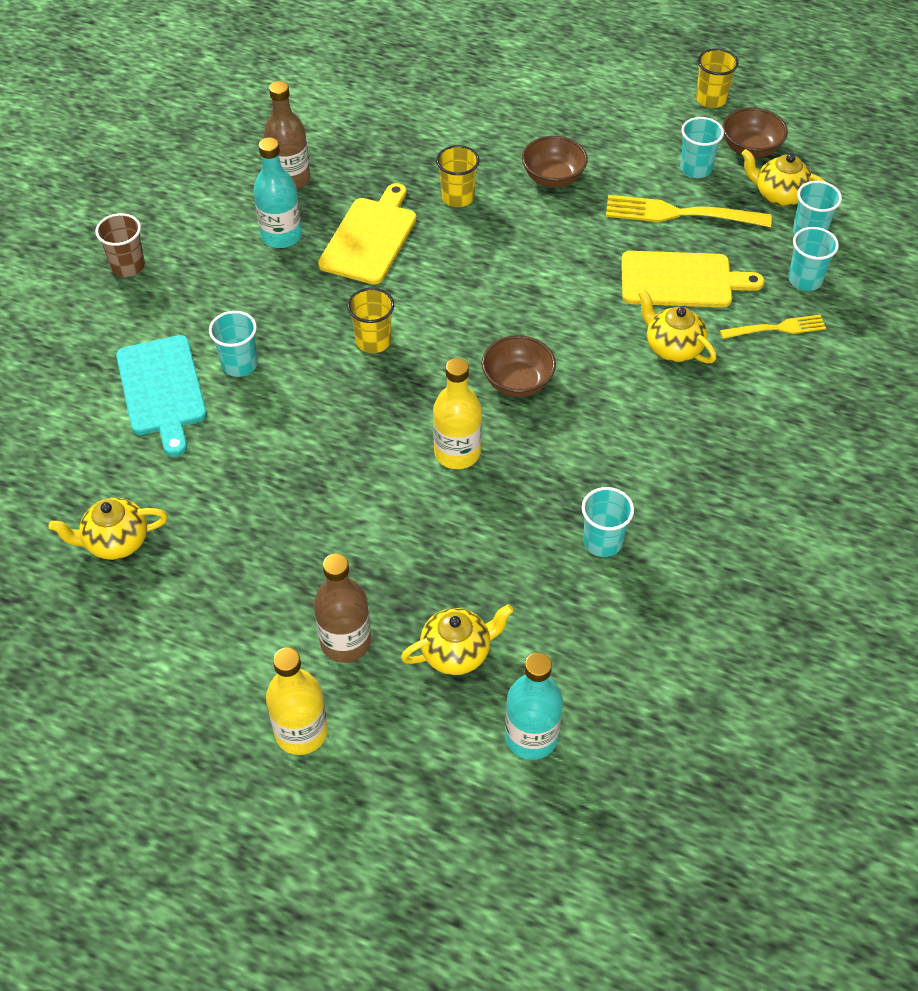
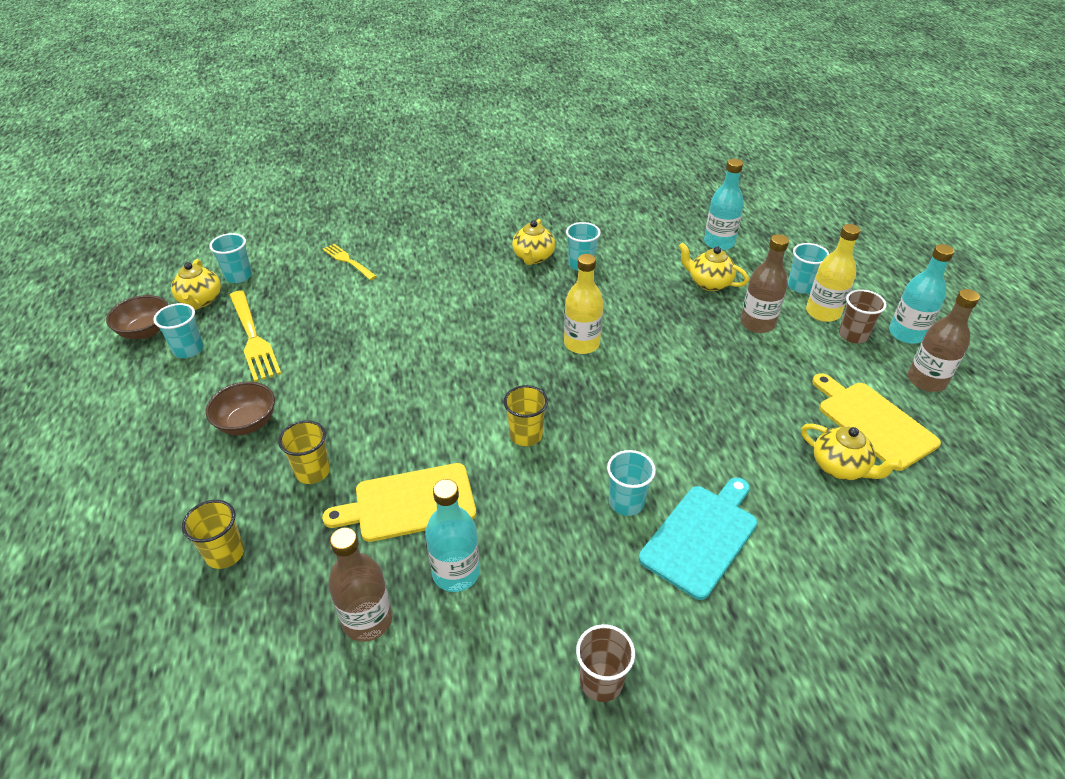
camera: 125 degrees left, 10 degrees down
brown bowl [482,335,556,397] -> none
yellow cutting board [621,251,765,308] -> yellow cutting board moved to [812,373,941,471]
yellow teapot [638,290,717,363] -> yellow teapot moved to [512,219,555,265]
yellow cup [696,49,738,108] -> yellow cup moved to [182,500,244,569]
turquoise cup [788,227,839,291] -> turquoise cup moved to [788,243,829,294]
none -> brown cup [839,289,887,344]
none -> turquoise bottle [889,244,954,344]
none -> brown bottle [908,289,980,392]

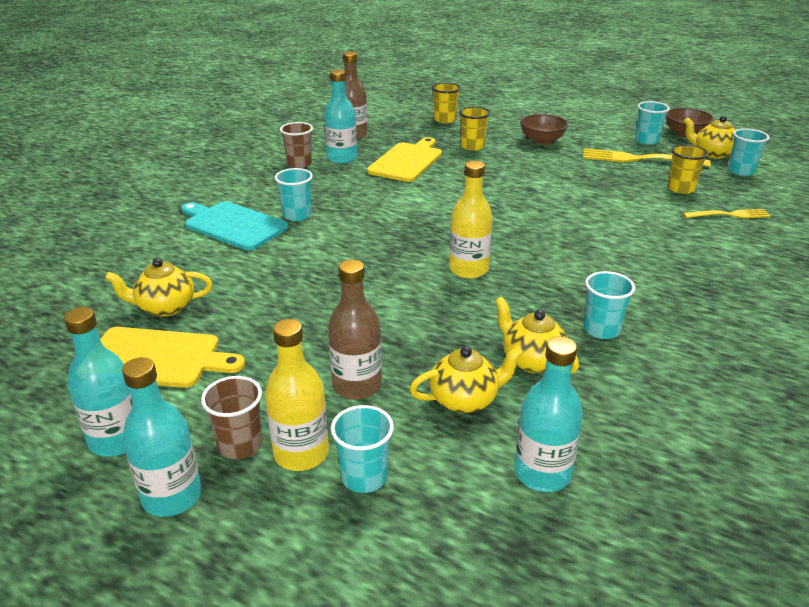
camera: 130 degrees right, 10 degrees down
yellow cup [504,385,548,446] -> yellow cup moved to [668,144,709,194]
yellow teapot [512,219,555,265] -> yellow teapot moved to [495,297,579,374]
brown cup [576,624,635,702] -> brown cup moved to [280,122,313,168]
turquoise cutting board [639,477,758,600] -> turquoise cutting board turned 135 degrees clockwise [181,201,288,250]
brown bottle [908,289,980,392] -> turquoise bottle [64,307,132,457]

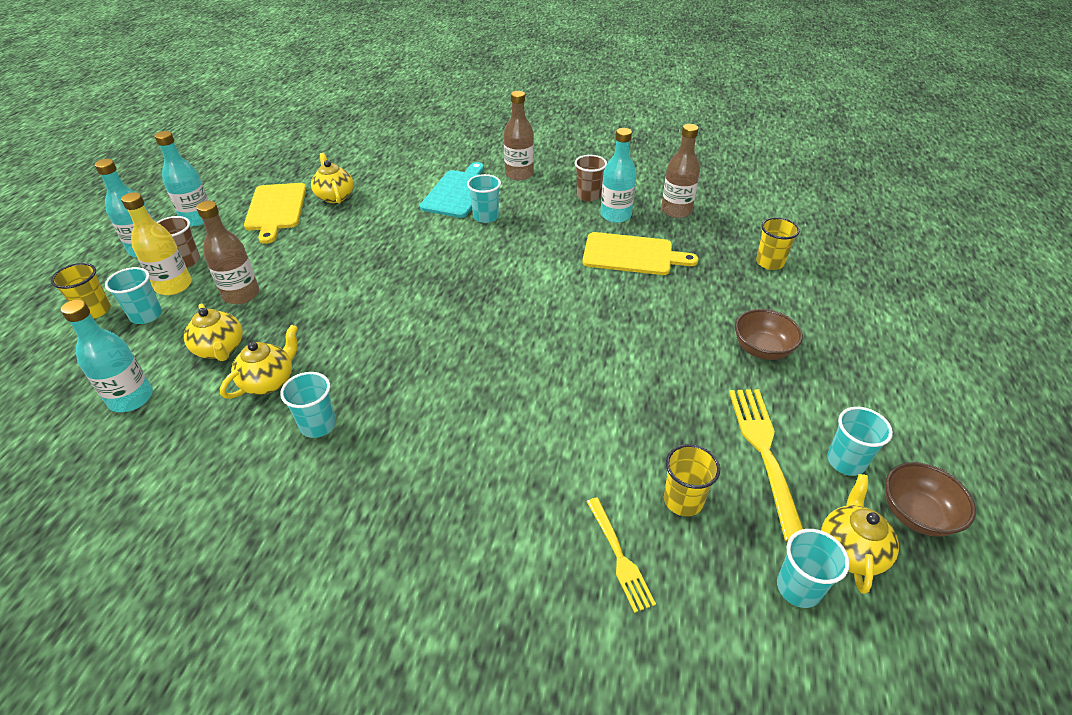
camera: 75 degrees right, 10 degrees up
yellow bottle [449,161,493,279] -> none
yellow cup [459,107,490,151] -> yellow cup moved to [51,263,111,319]
none -> brown bottle [504,91,534,180]

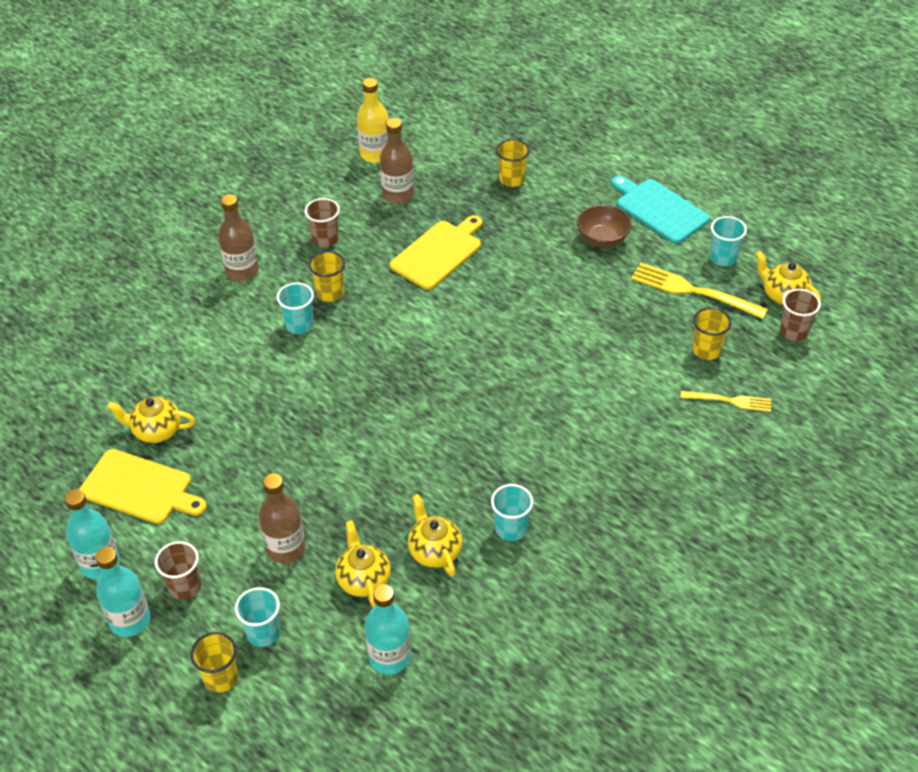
camera: 60 degrees left, 5 degrees up
yellow bottle [121,192,192,295] -> yellow bottle moved to [357,78,389,163]
yellow teapot [184,303,243,361] -> yellow teapot turned 105 degrees counterclockwise [335,520,391,607]
turquoise cutting board [420,162,484,218] -> turquoise cutting board moved to [611,176,710,244]
turquoise bottle [600,128,636,223] -> none
turquoise cup [777,529,850,608] -> brown cup [780,289,821,341]
brown bowl [885,462,976,537] -> none
none -> yellow cup [309,251,345,302]

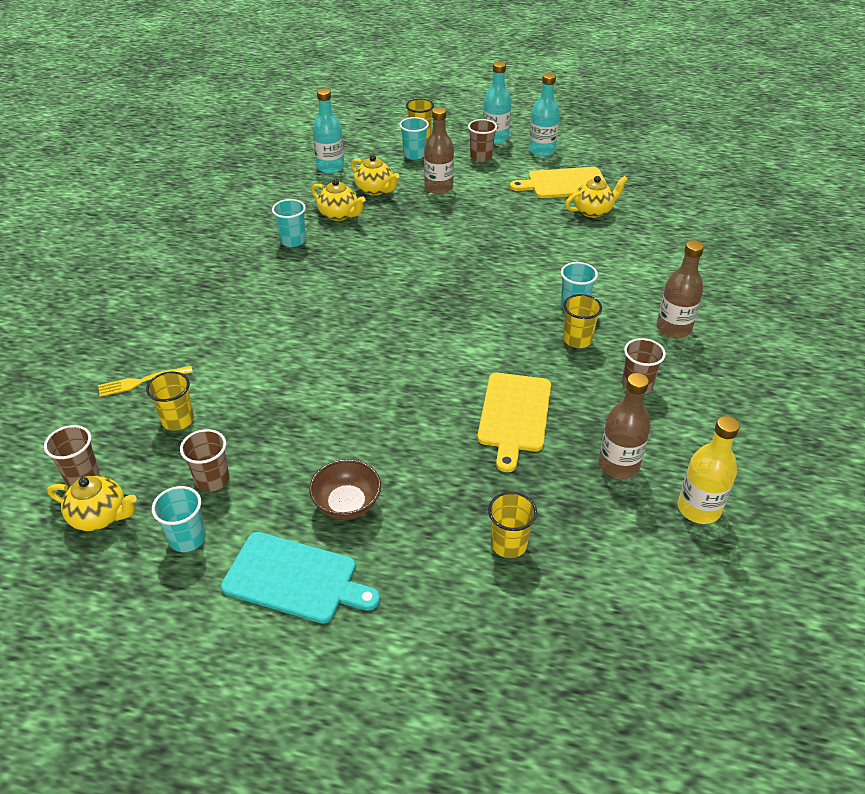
camera: 150 degrees right, 5 degrees down
yellow fork [631,263,768,319] -> brown cup [180,429,229,492]

